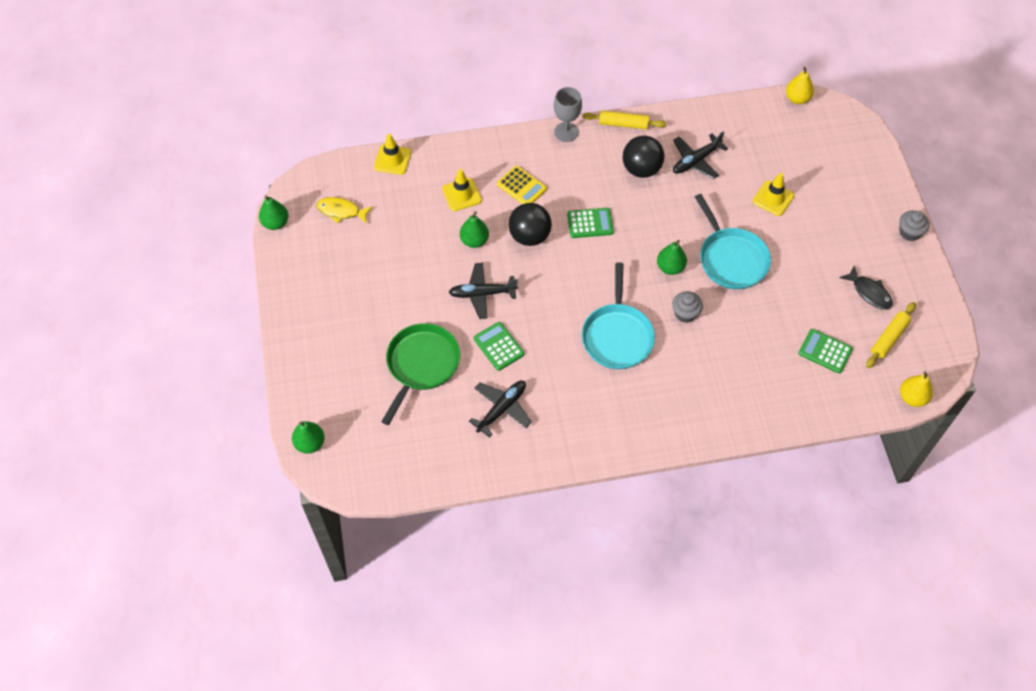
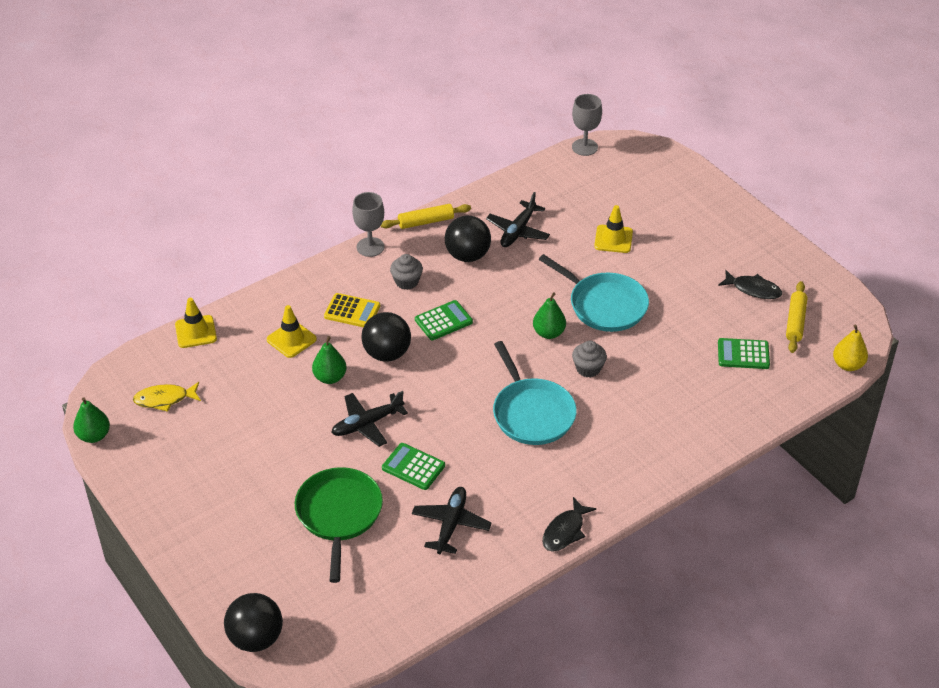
camera: 25 degrees left, 15 degrees down
green pear [292,421,324,454] -> black ball [224,593,283,652]
yellow pear [786,67,814,104] -> grey goblet [572,94,602,156]
grey cupcake [900,210,930,241] -> grey cupcake moved to [390,254,423,290]
none -> black fish [543,497,596,552]

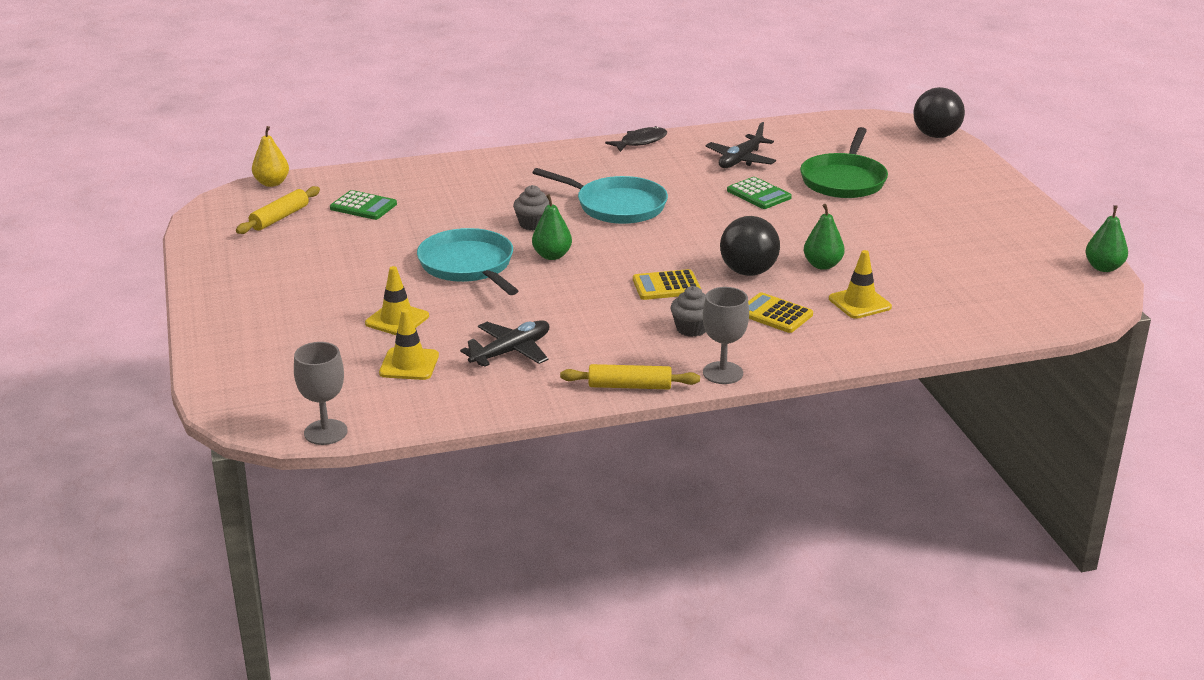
camera: 160 degrees left, 15 degrees down
yellow fish [133,382,201,412] -> none
yellow traffic cone [175,298,217,348] -> yellow traffic cone moved to [379,309,439,380]
black plane [331,391,408,447] -> none
green calculator [415,300,473,340] -> yellow calculator [633,269,701,300]
black ball [445,216,491,262] -> none
turquoise pan [493,341,577,445] -> turquoise pan turned 120 degrees clockwise [532,168,668,224]
black fish [718,270,782,299] -> none

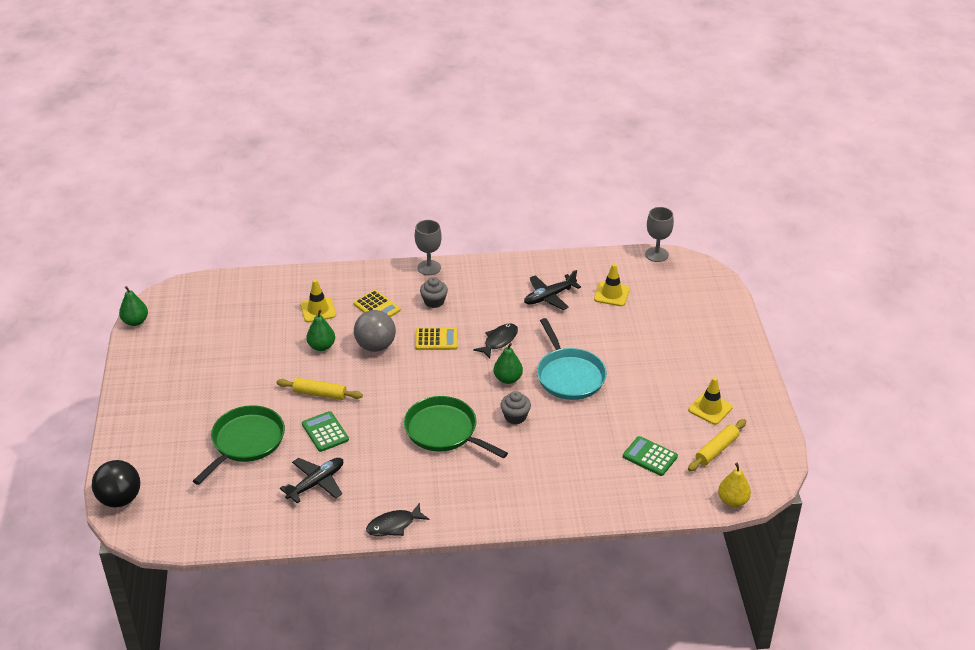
camera: 170 degrees left, 10 degrees up
yellow traffic cone [365,266,429,335] -> yellow traffic cone moved to [688,377,733,425]
turquoise pan [532,168,668,224] -> green pan [404,396,508,458]
yellow rolling pin [560,364,700,389] -> yellow rolling pin moved to [276,378,363,400]
black ball [720,216,780,276] -> grey ball [354,310,396,352]
none -> black fish [473,324,518,359]

